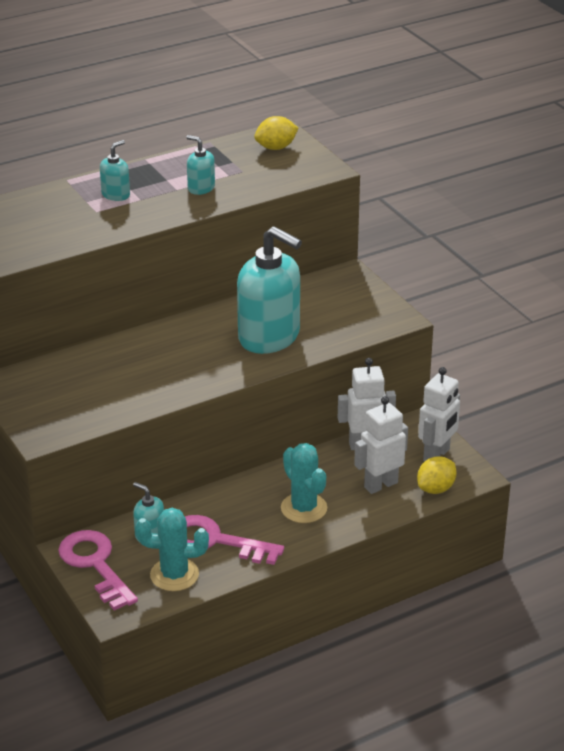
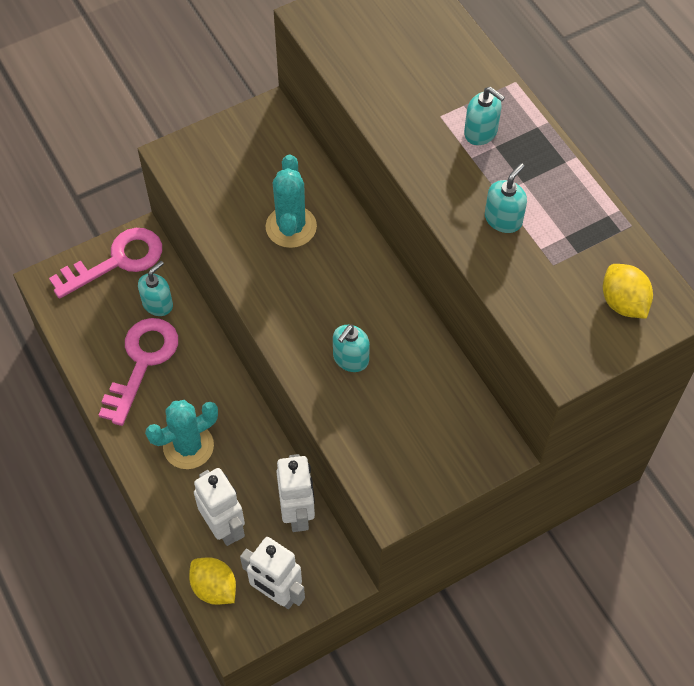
camera: 90 degrees right, 25 degrees up
turquoise cactus [136,508,209,591] -> turquoise cactus moved to [266,154,317,248]
turquoise soap dispenser [237,226,302,354] -> turquoise soap dispenser [333,325,370,372], size x0.45

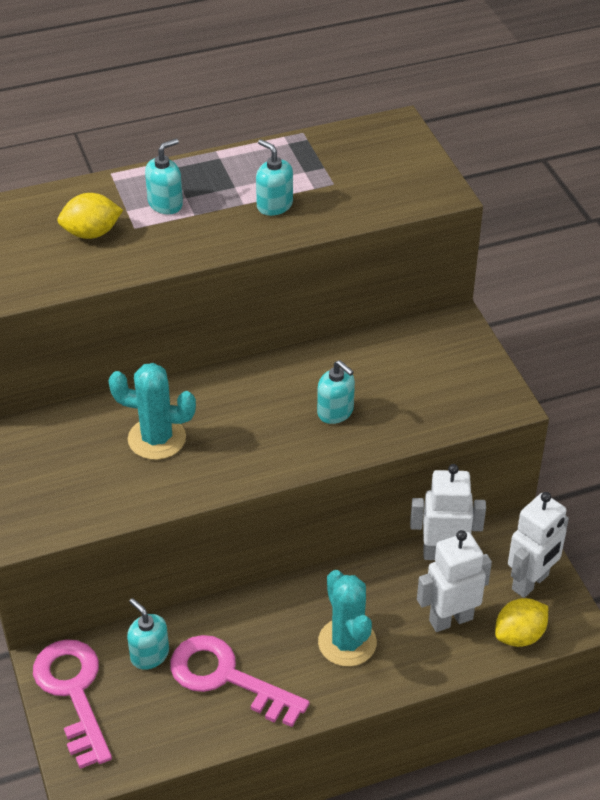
camera: 80 degrees left, 15 degrees down
yellow lemon [603,264,653,319] -> yellow lemon moved to [57,193,123,239]

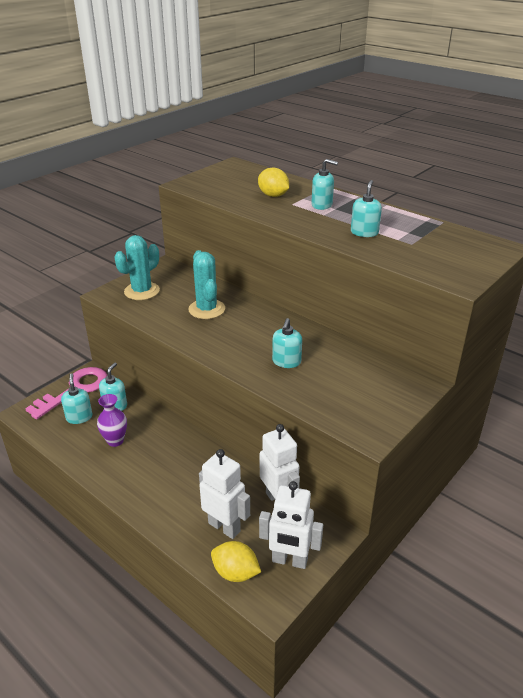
camera: 60 degrees right, 10 degrees down
pink key [170,635,310,727] -> purple vase [97,394,127,447]
turquoise cactus [318,570,377,666] -> turquoise cactus moved to [114,235,160,300]
none -> turquoise soap dispenser [61,373,93,424]

